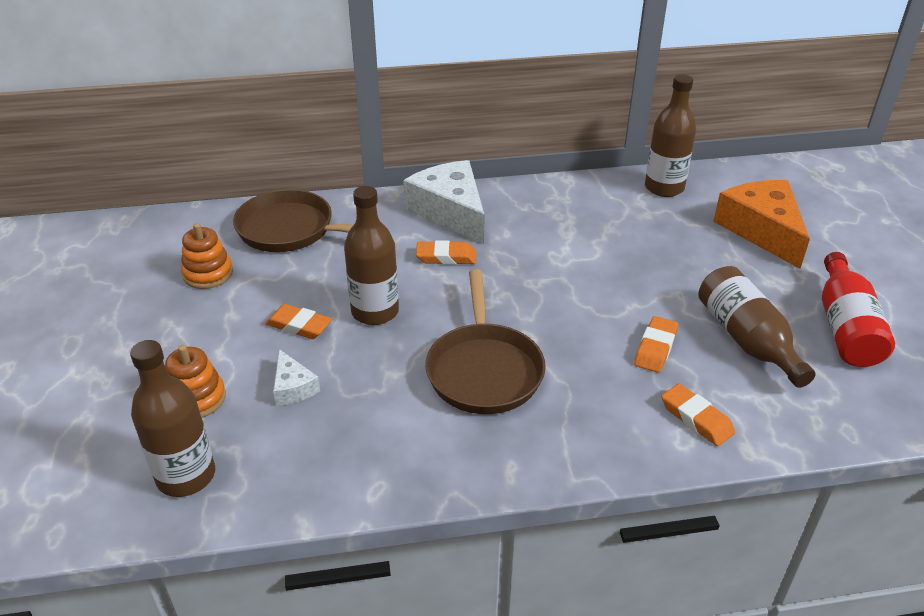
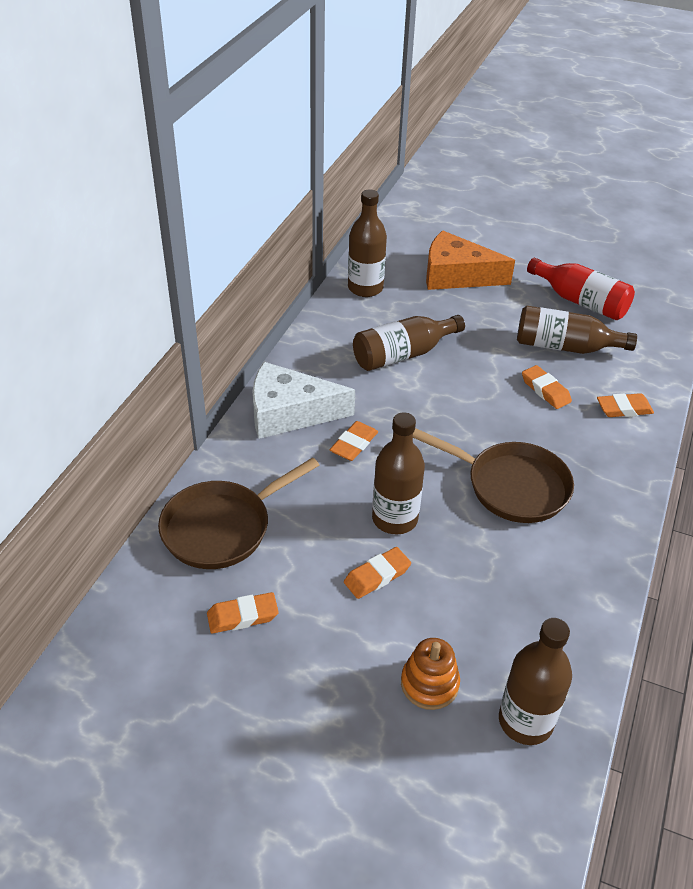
camera: 60 degrees left, 5 degrees up
orange stacking toy [181,223,233,289] -> orange eraser [207,592,279,633]
white cheese [273,349,320,406] -> none
none -> brown bottle [353,315,465,371]

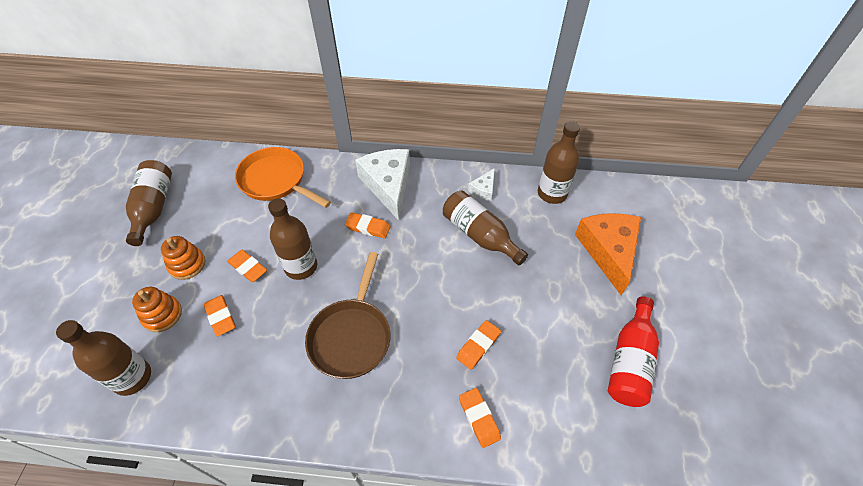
camera: 75 degrees right, 10 degrees up
brown pan [158,457,319,569] -> orange pan [235,147,331,208]
orange eraser [207,592,279,633] -> orange eraser moved to [204,295,236,337]
brown bottle [517,306,637,354] -> brown bottle moved to [126,160,172,246]
none -> orange stacking toy [161,236,205,280]
none -> white cheese [468,168,495,201]

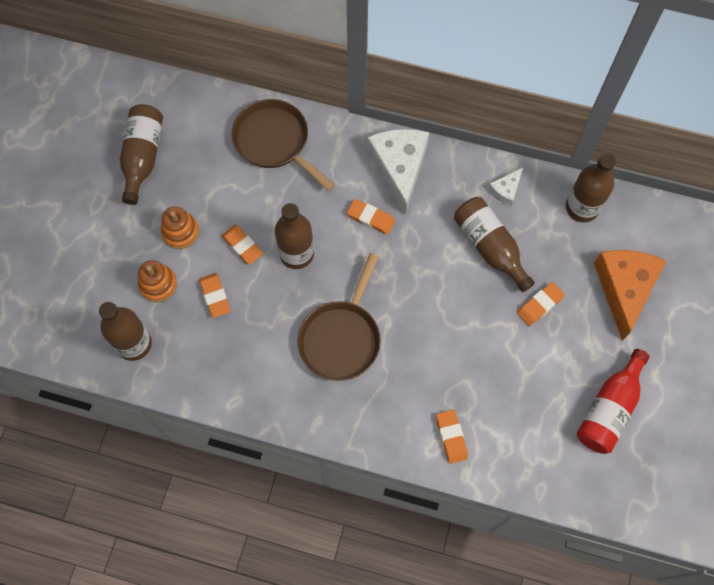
camera: 10 degrees right, 15 degrees up
orange pan [235,147,331,208] -> brown pan [232,99,335,191]
orange eraser [456,320,501,370] -> orange eraser moved to [517,282,565,326]

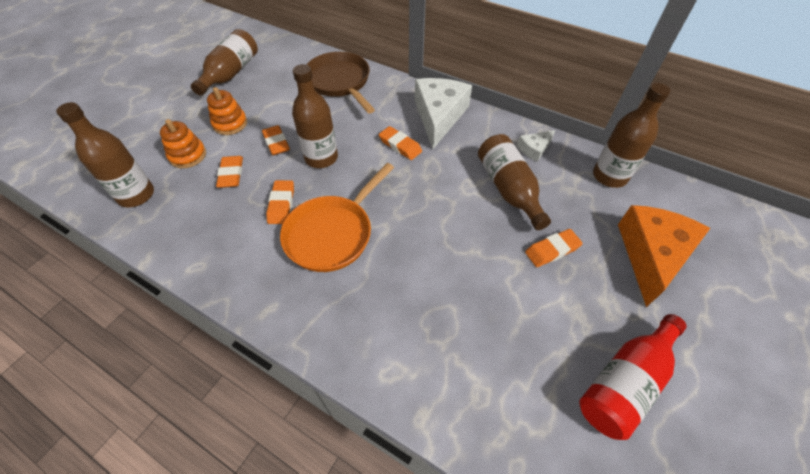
camera: 15 degrees right, 15 degrees down
brown pan [298,253,381,381] -> orange pan [280,163,394,272]
orange eraser [436,410,468,464] -> orange eraser moved to [266,180,294,224]

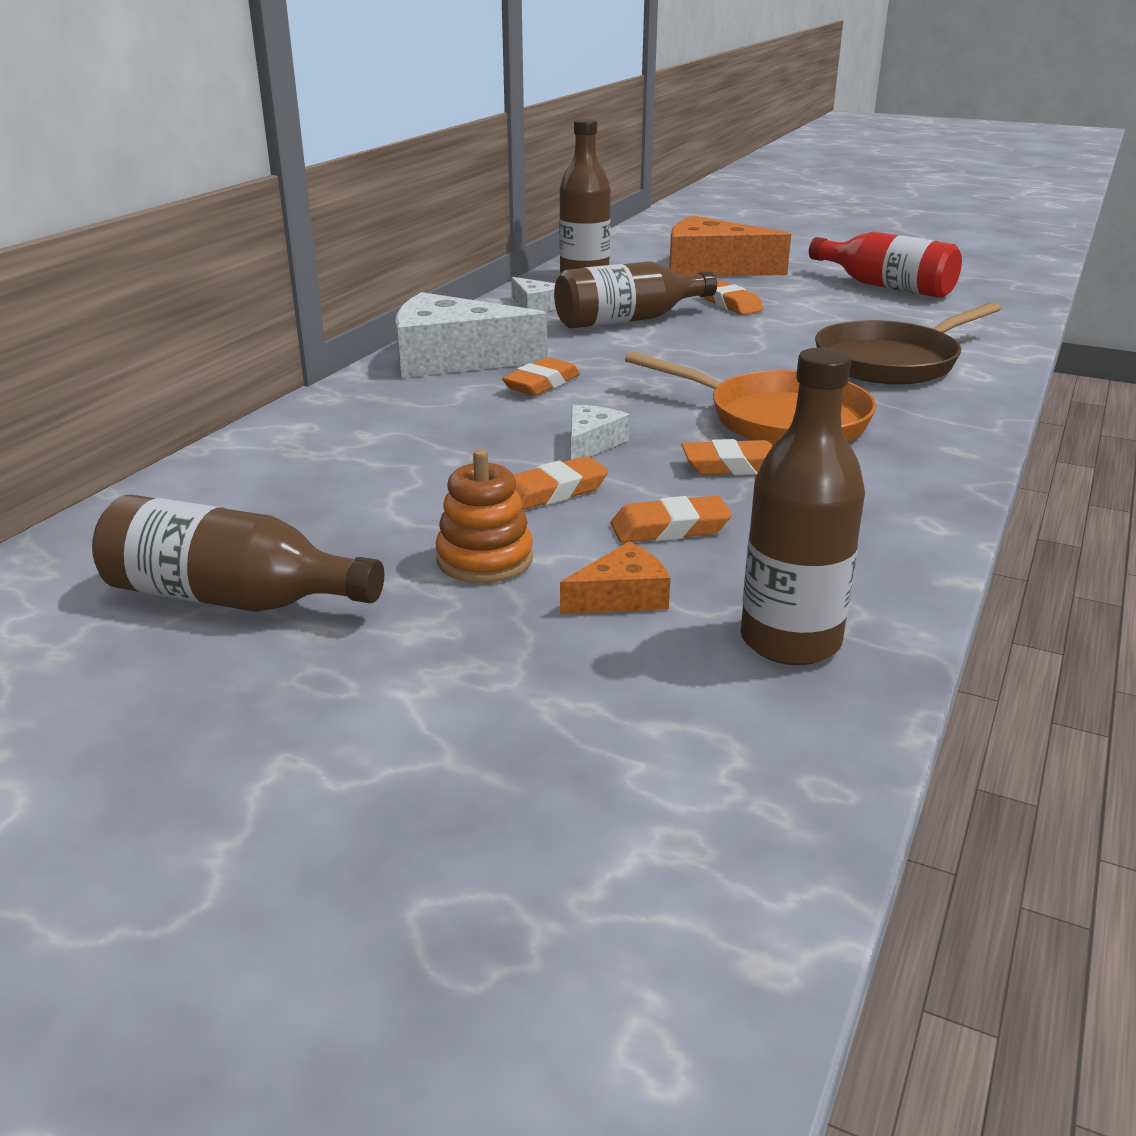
camera: 95 degrees left, 25 degrees down
orange stacking toy [160,119,206,168] -> orange cheese [560,542,670,614]
brown bottle [292,64,338,168] -> white cheese [571,405,630,460]
brown pan [306,52,375,114] -> brown pan moved to [815,302,1001,385]

